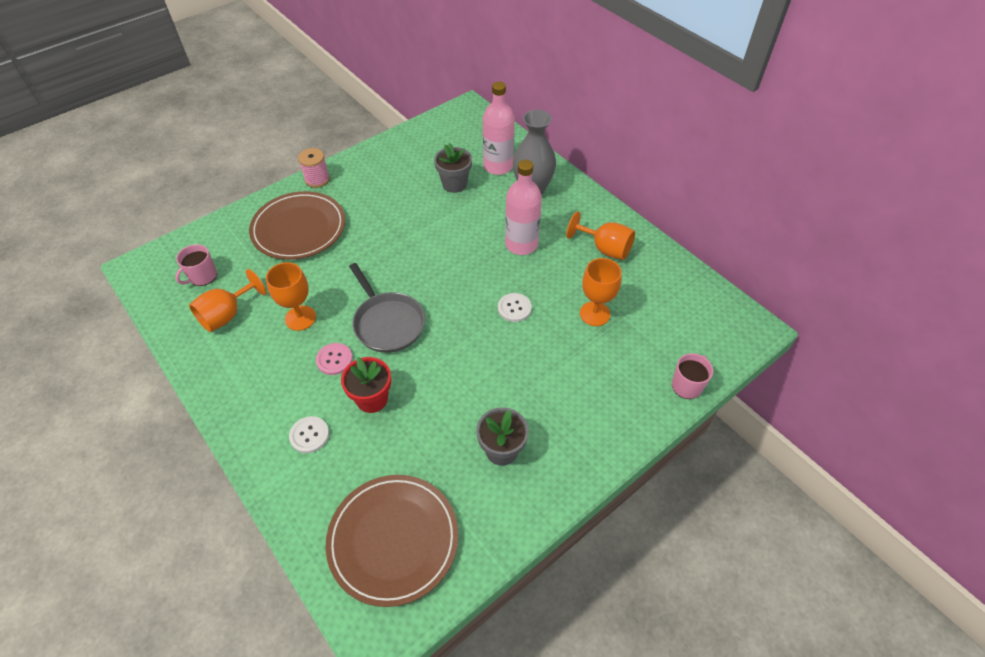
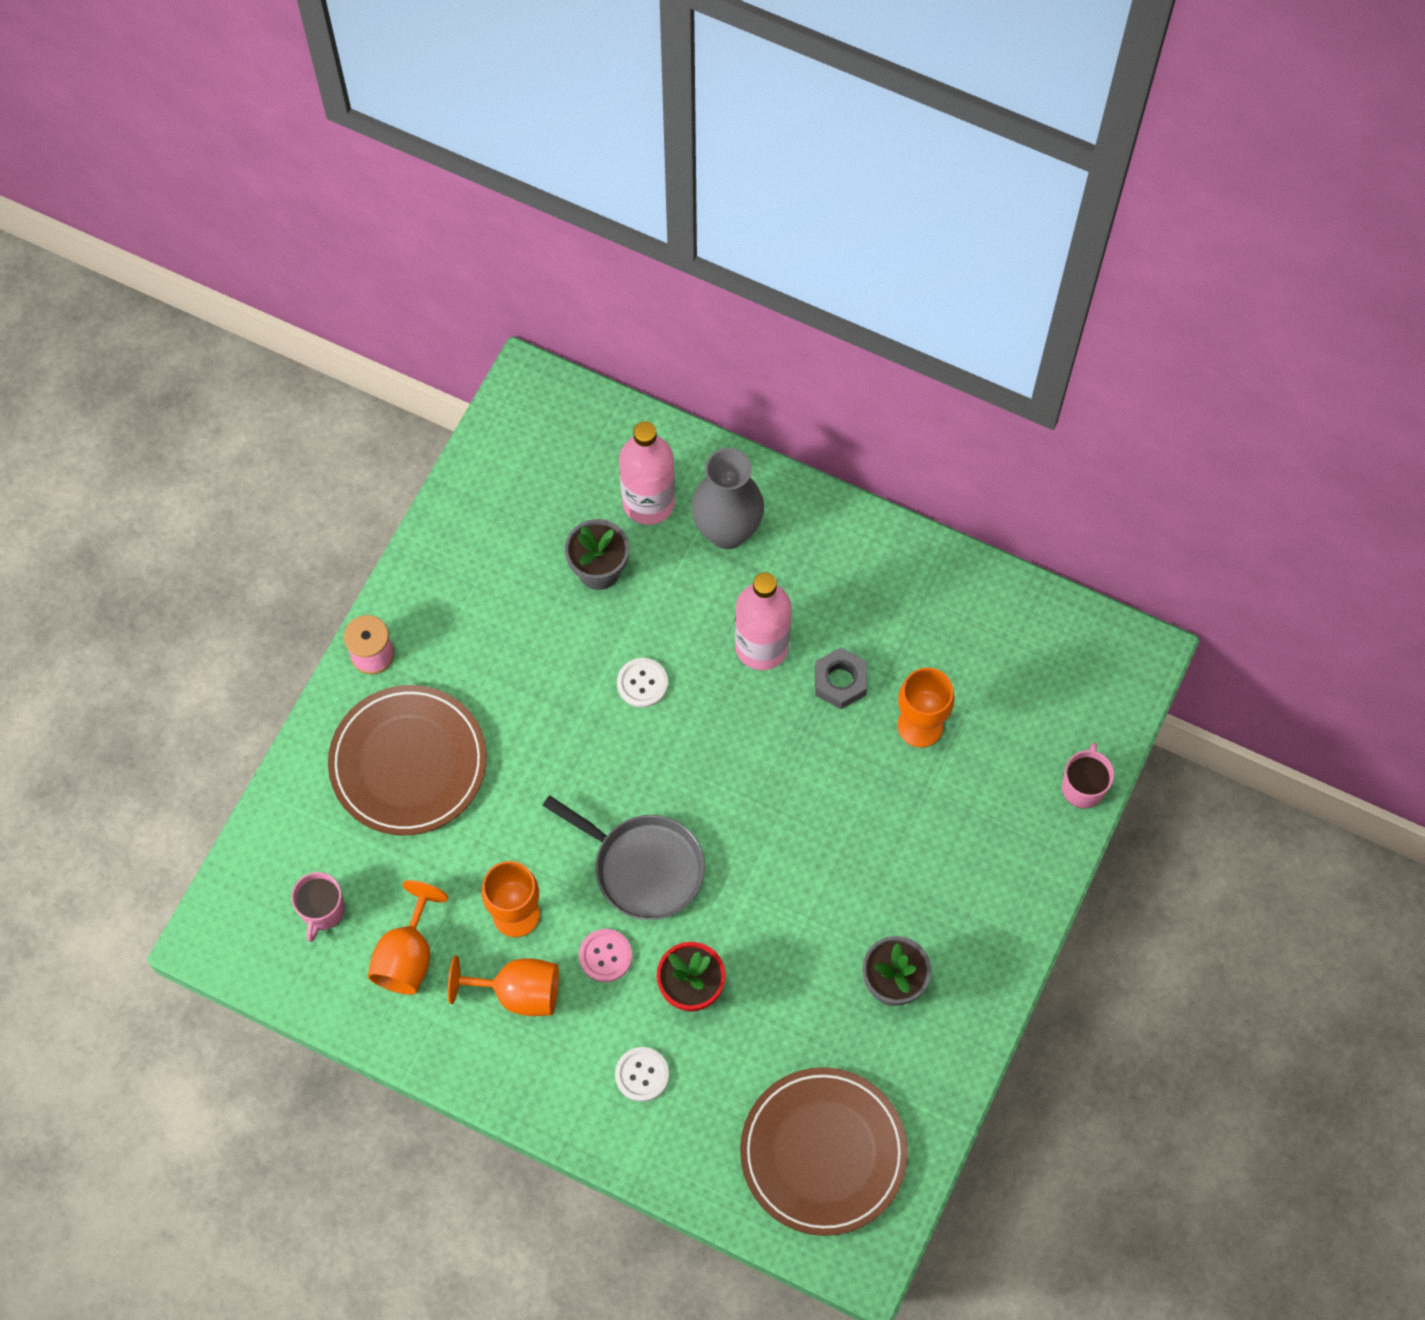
camera: 25 degrees left, 15 degrees up
white button [498,293,532,322] -> white button moved to [617,658,668,708]
orange goblet [566,211,635,260] -> orange goblet moved to [448,956,559,1016]
none -> grey nut [815,647,867,709]

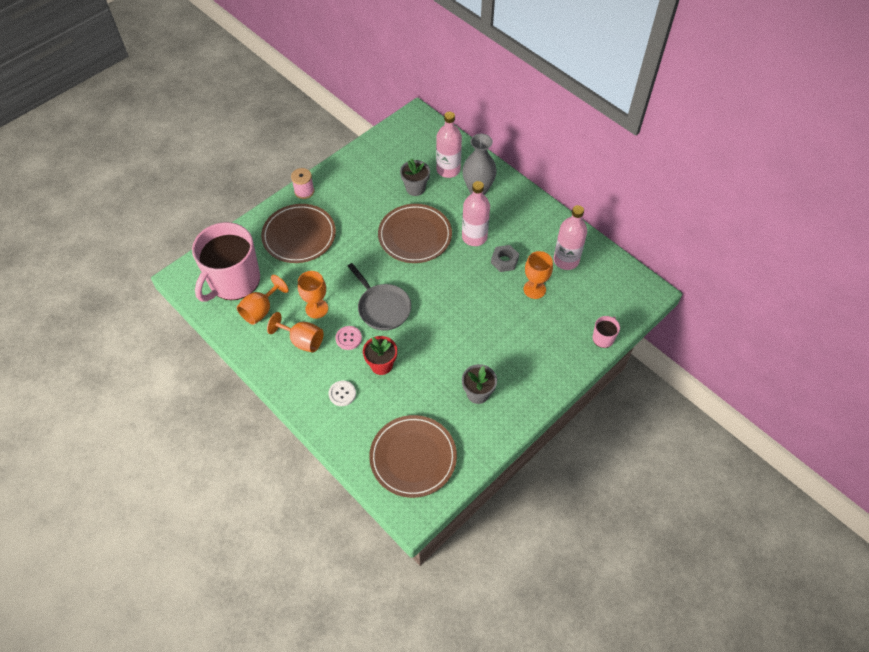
camera: 20 degrees right, 10 degrees down
pink mug [291,872,345,942] -> pink mug [192,222,260,302], size x2.45
white button [617,658,668,708] -> brown plate [378,204,452,263]
none -> pink bottle [554,205,587,270]

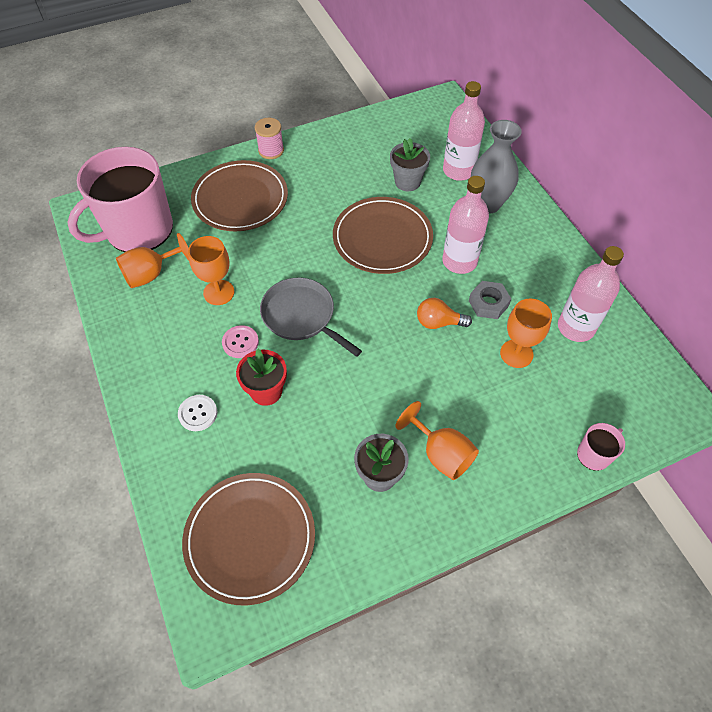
camera: 20 degrees right, 0 degrees up
orange goblet [267,312,324,353] -> orange goblet moved to [395,401,479,480]
grey pan [348,263,411,331] -> grey pan turned 150 degrees clockwise [260,278,362,357]
none -> orange light bulb [417,298,472,329]

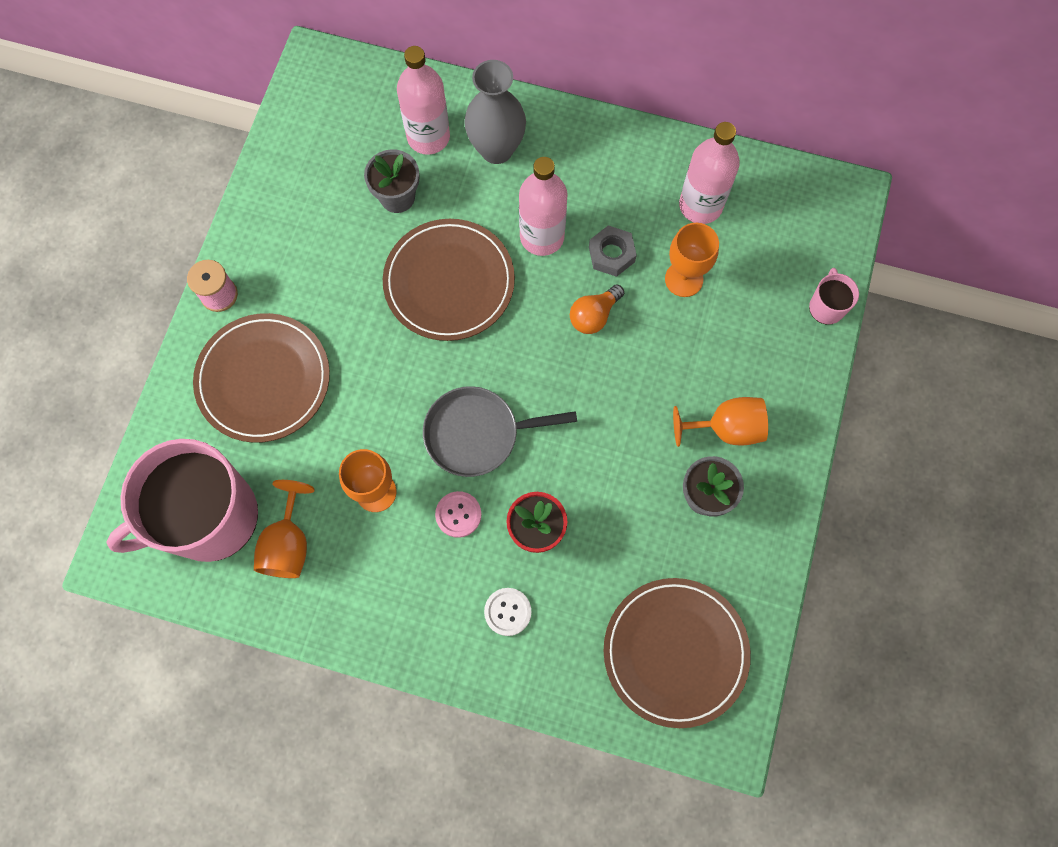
camera: 50 degrees left, 15 degrees up
pink mug [67,147,173,252] -> pink mug turned 60 degrees clockwise [106,439,258,562]

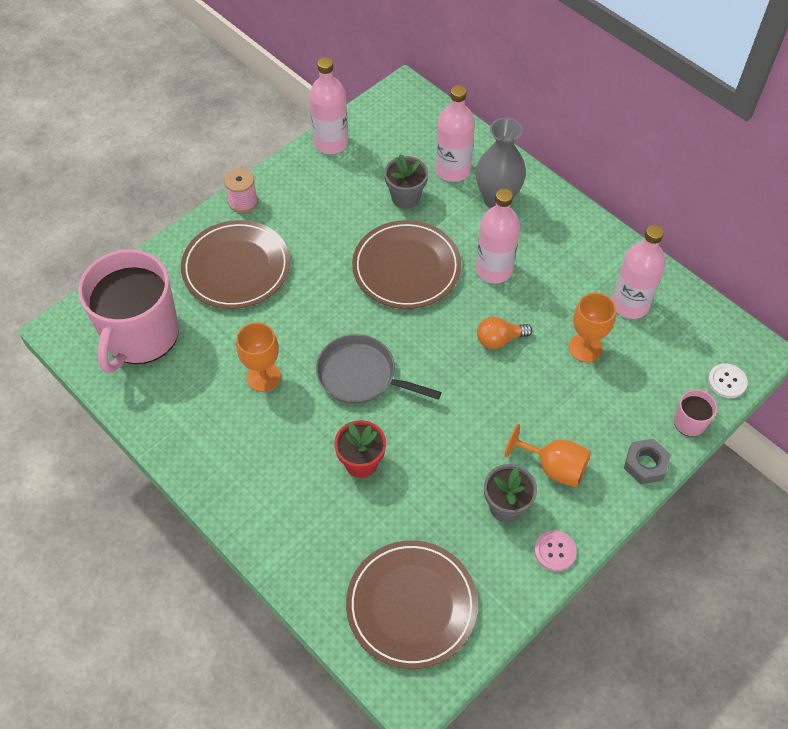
camera: 30 degrees right, 15 degrees down
pink mug [106,439,258,562] -> pink mug turned 75 degrees counterclockwise [78,249,179,373]
orange goblet [254,480,315,578] -> none
pink button [435,491,482,538] -> pink button moved to [534,530,577,572]
white button [484,588,532,636] -> white button moved to [708,363,748,398]
grey nut [589,225,637,277] -> grey nut moved to [624,439,671,484]
none -> pink bottle [309,57,348,154]

